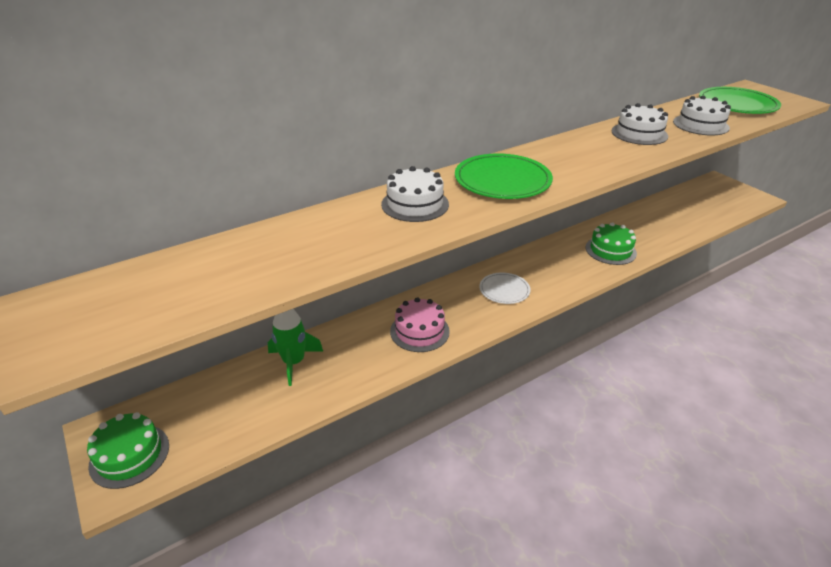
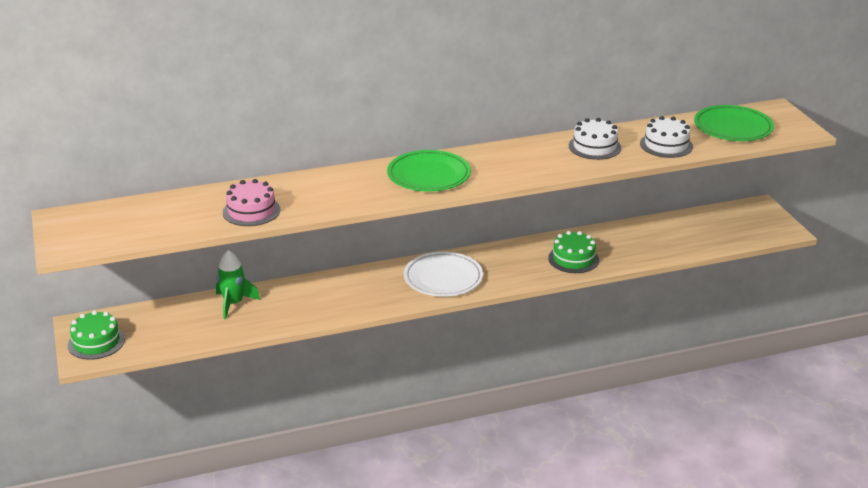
camera: 15 degrees right, 5 degrees down
white cake [381,166,449,222] -> none
pink cake [390,297,450,352] -> pink cake moved to [223,179,281,226]
white plate [479,273,531,304] -> white plate [404,252,483,297], size x1.65

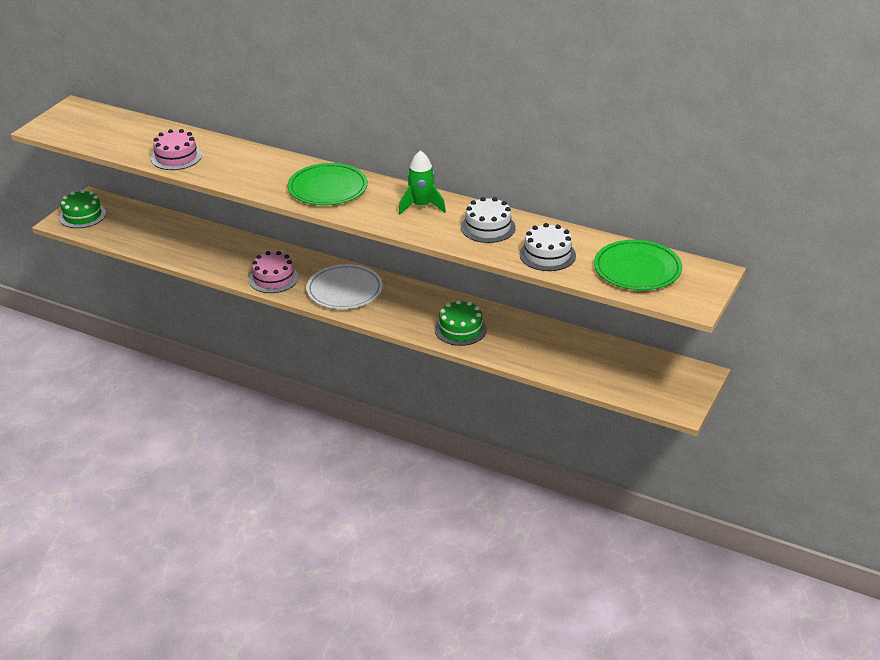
camera: 45 degrees right, 5 degrees up
green rocket [216,250,260,319] -> green rocket moved to [399,150,446,215]
none -> pink cake [249,251,298,293]

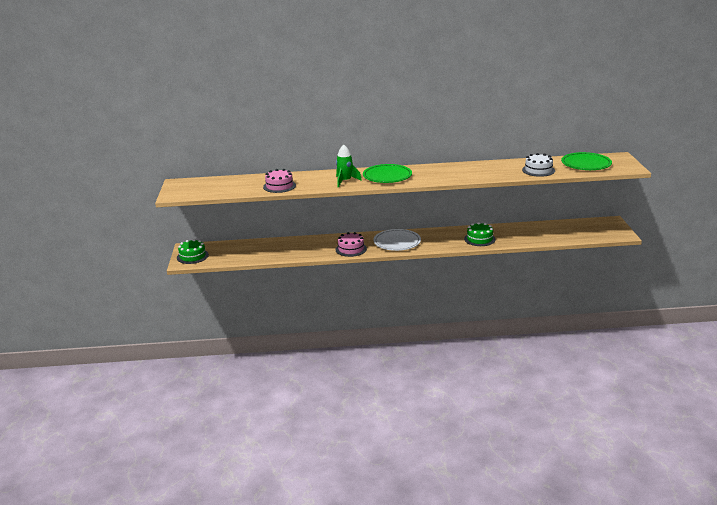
camera: 30 degrees left, 10 degrees down
green rocket [399,150,446,215] -> green rocket moved to [336,145,362,188]
white cake [461,197,516,243] -> none

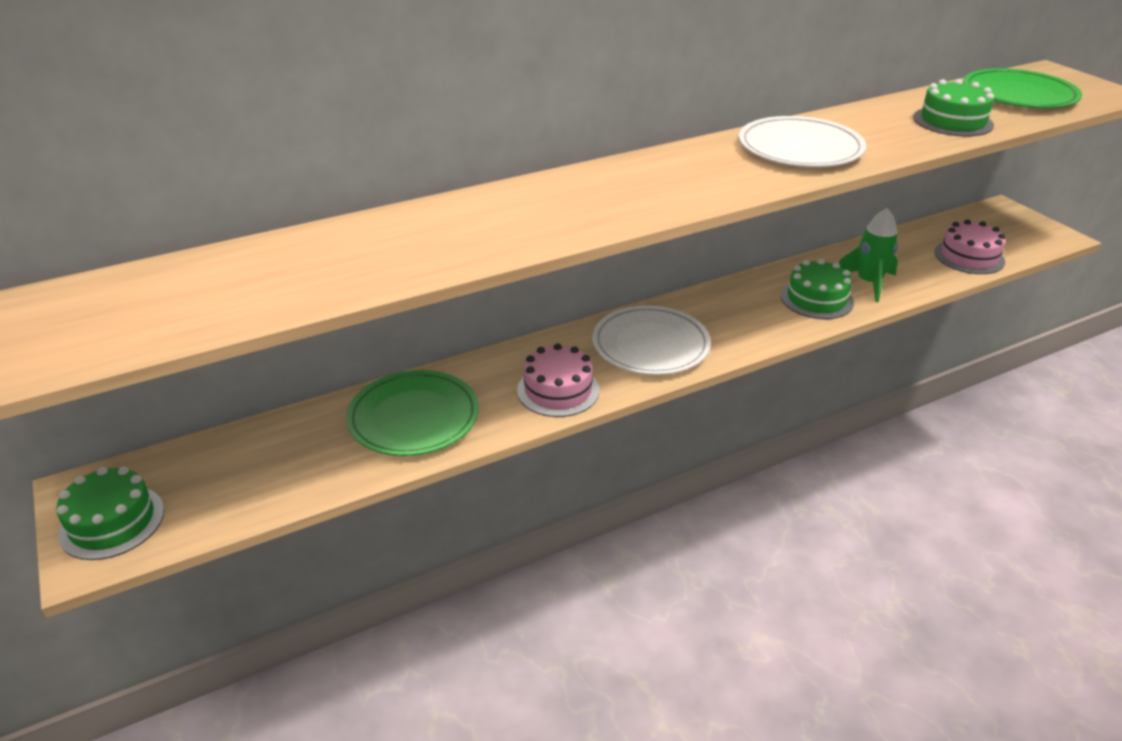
camera: 25 degrees left, 10 degrees up
pink cake [263,169,296,193] -> pink cake moved to [934,219,1006,274]
green rocket [336,145,362,188] -> green rocket moved to [839,208,898,302]
green plate [363,164,412,183] -> green plate moved to [346,370,479,456]
white cake [522,153,555,177] -> green cake [913,79,994,137]
none -> white plate [739,116,866,167]

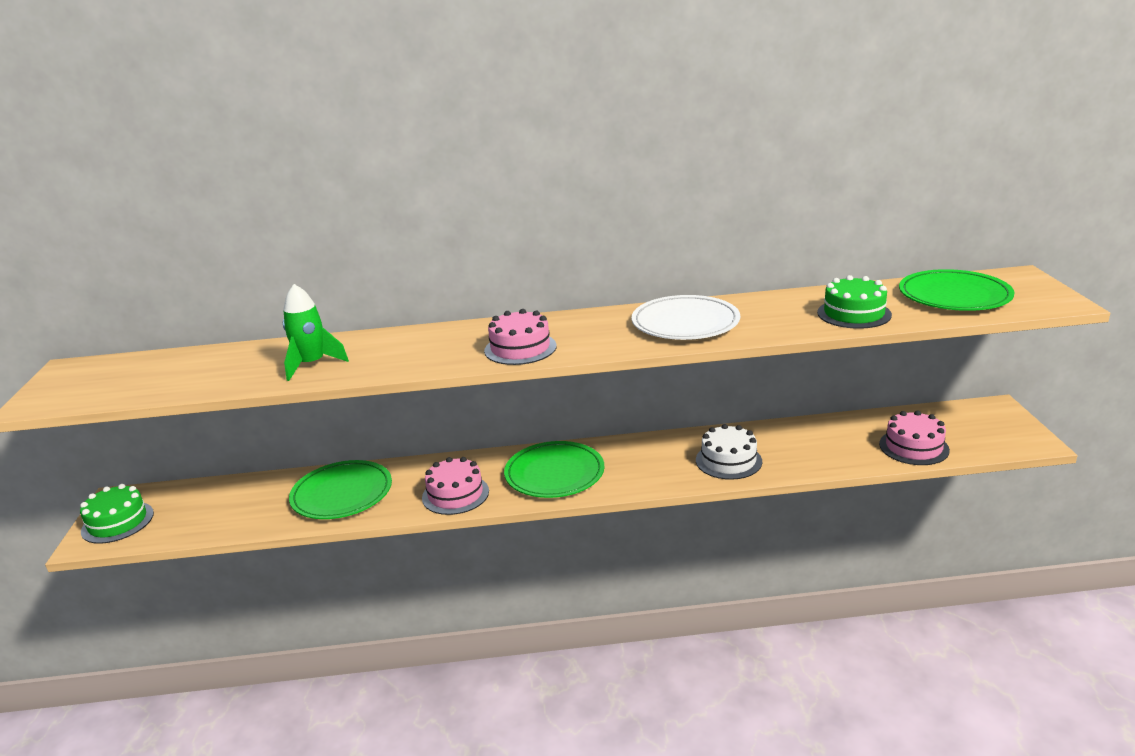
camera: 25 degrees right, 10 degrees down
white plate [592,305,711,375] -> green plate [504,441,605,498]
green cake [781,259,854,319] -> white cake [696,424,762,480]
green rocket [839,208,898,302] -> green rocket moved to [283,284,349,381]
none -> pink cake [484,309,557,365]

